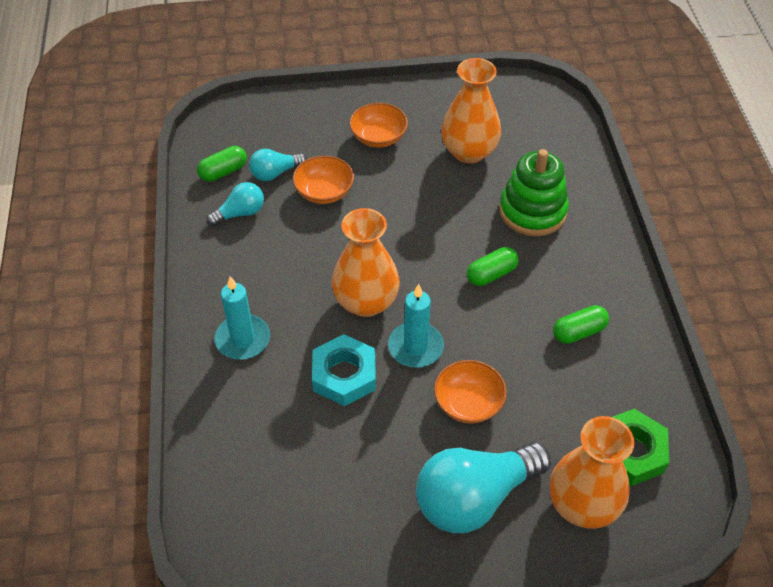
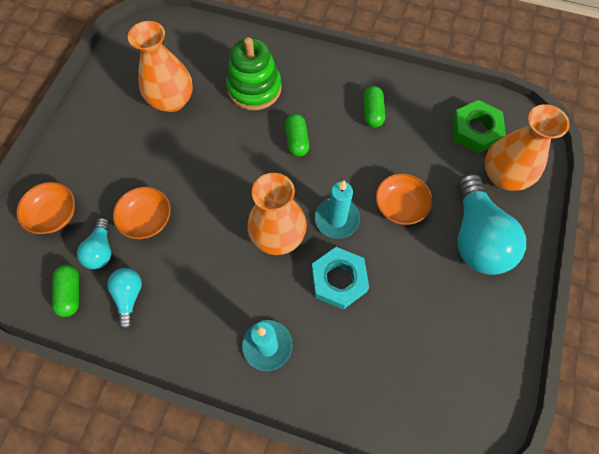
camera: 65 degrees left, 15 degrees up
orange bowl [349,103,408,148] -> orange bowl moved to [16,182,75,234]

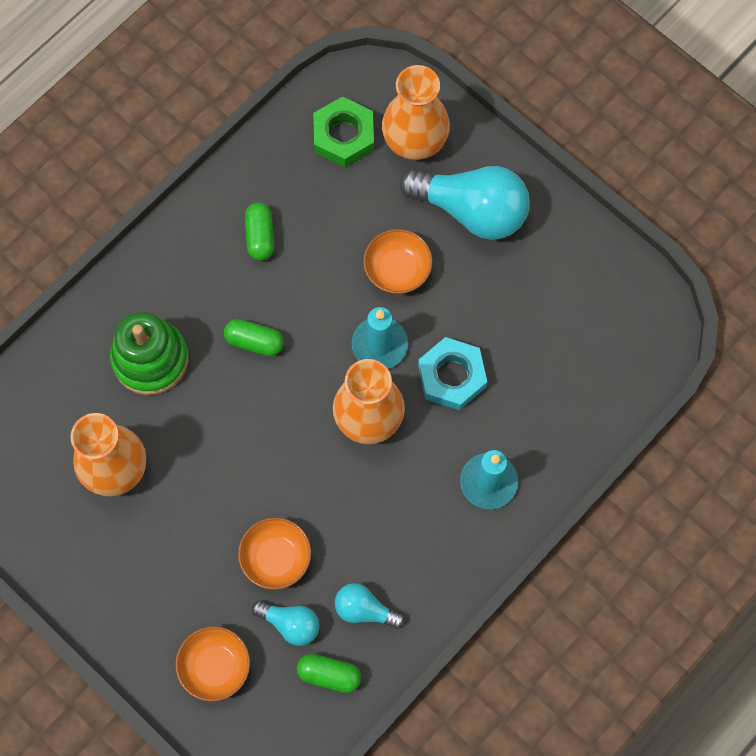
camera: 65 degrees left, 5 degrees up
green capsule [363,86,385,128] -> green capsule turned 60 degrees clockwise [245,203,274,261]

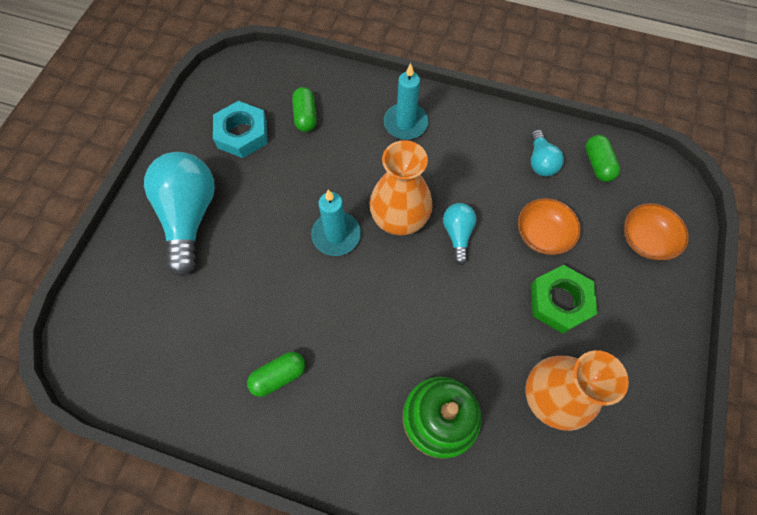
camera: 115 degrees left, 5 degrees down
green capsule [224,319,284,356] -> green capsule moved to [292,87,317,132]
turquoise light bulb [252,600,320,646] -> turquoise light bulb moved to [443,203,476,265]
green nut [313,96,374,167] -> green nut moved to [531,265,598,334]
orange bowl [363,229,432,294] -> none
orange vase [382,65,450,160] -> none
turquoise nut [418,337,487,410] -> turquoise nut moved to [213,101,268,158]

